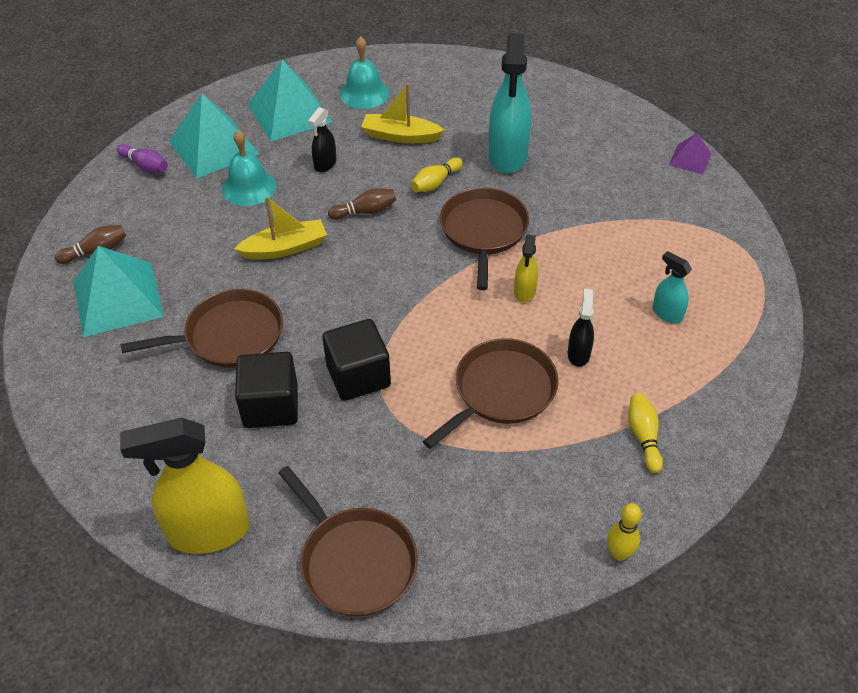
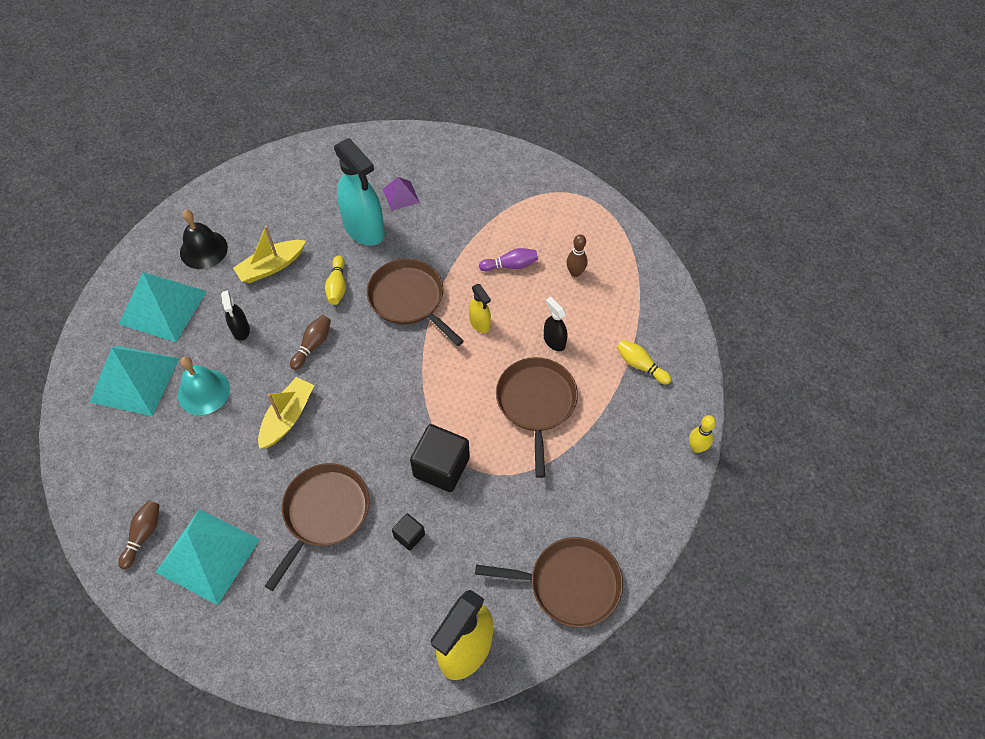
camera: 45 degrees left, 10 degrees up
purple bowling pin [117,144,168,173] -> purple bowling pin moved to [479,248,538,271]
black cube [235,352,298,428] -> black cube [392,514,425,551], size x0.51
turquoise bell [340,36,389,109] -> black bell [180,210,228,269]
turquoise spray bottle [653,251,692,323] -> brown bowling pin [566,234,587,277]
purple pyramid [669,133,712,174] -> purple pyramid moved to [383,177,420,211]

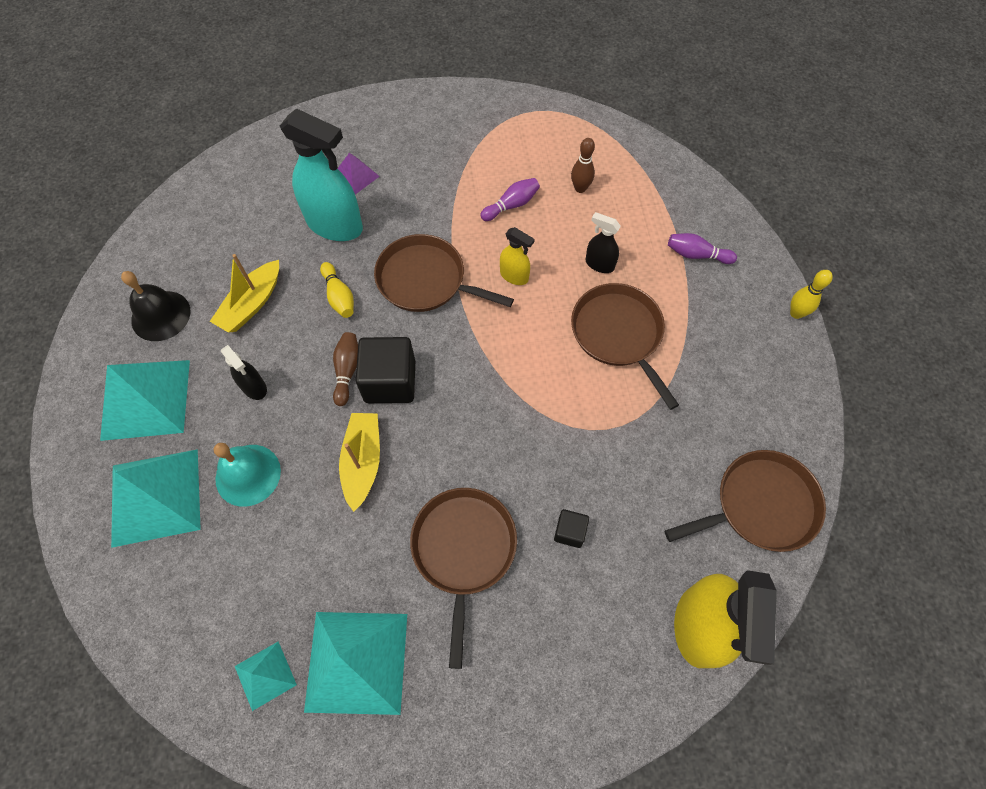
camera: 25 degrees left, 5 degrees up
brown bowling pin [118,500,160,569] -> turquoise pyramid [235,642,297,711]
black cube [410,424,470,492] -> black cube moved to [356,337,415,403]
yellow bowling pin [617,340,672,385] -> purple bowling pin [668,233,737,264]

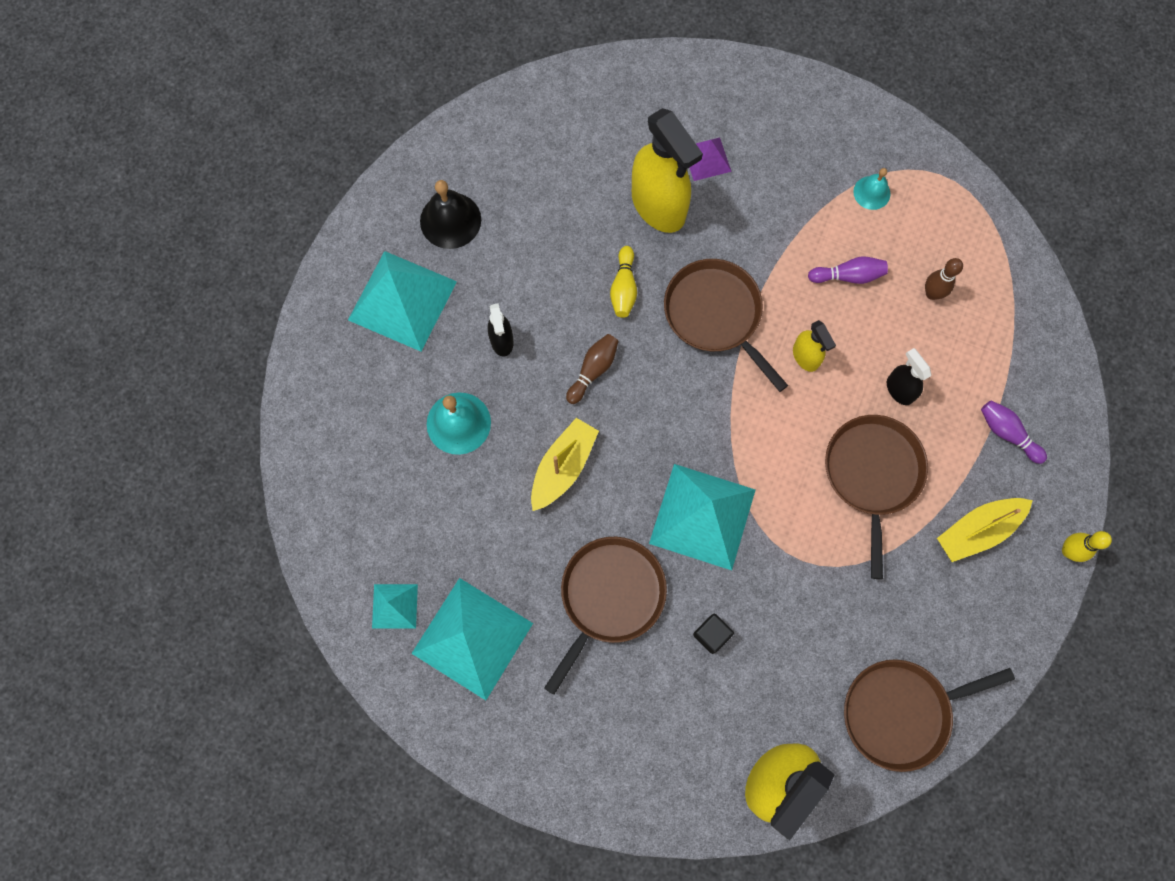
camera: 30 degrees right, 10 degrees up
turquoise pyramid [111,449,201,548] -> turquoise pyramid moved to [649,464,755,570]
yellow boat [210,254,279,333] -> yellow boat moved to [937,498,1033,562]
turquoise spray bottle [280,108,363,241] -> yellow spray bottle [632,108,703,233]
black cube [356,337,415,403] -> none
brown pan [665,450,826,552] -> brown pan turned 150 degrees clockwise [844,659,1015,772]
none -> turquoise bell [853,168,891,210]

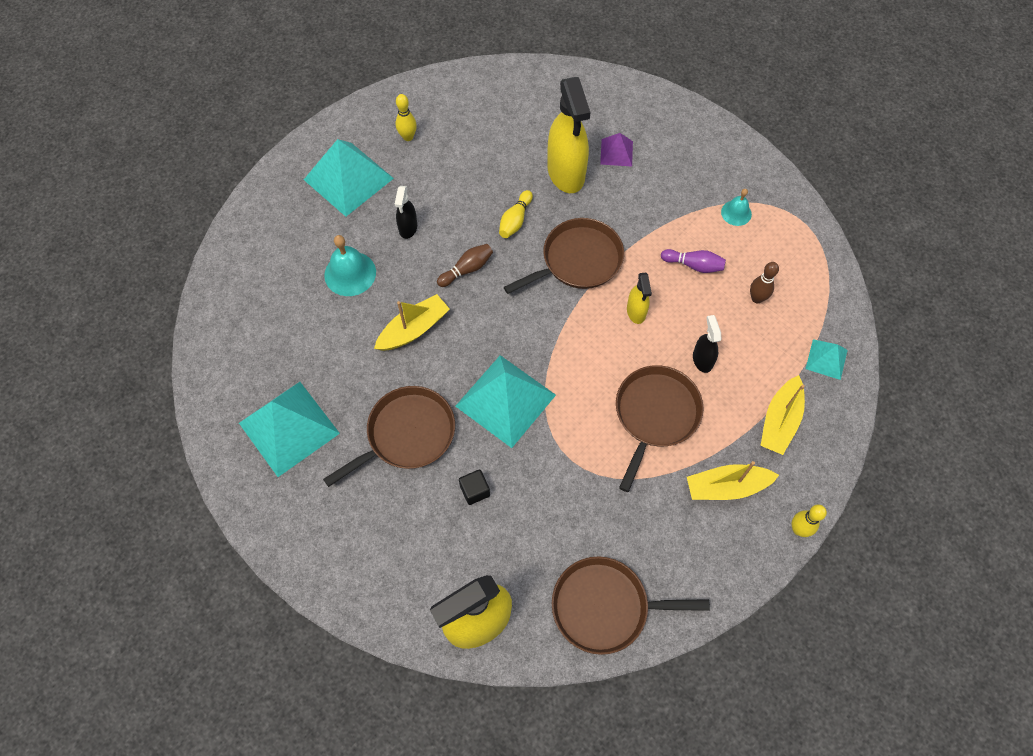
camera: 20 degrees right, 10 degrees down
turquoise pyramid [372,584,418,628] -> turquoise pyramid moved to [806,339,848,380]
black bell [420,180,481,249] -> yellow bowling pin [396,94,417,141]
brown pan [664,259,788,392] -> brown pan turned 75 degrees clockwise [504,218,624,294]
purple bowling pin [981,400,1047,464] -> yellow boat [760,375,805,455]

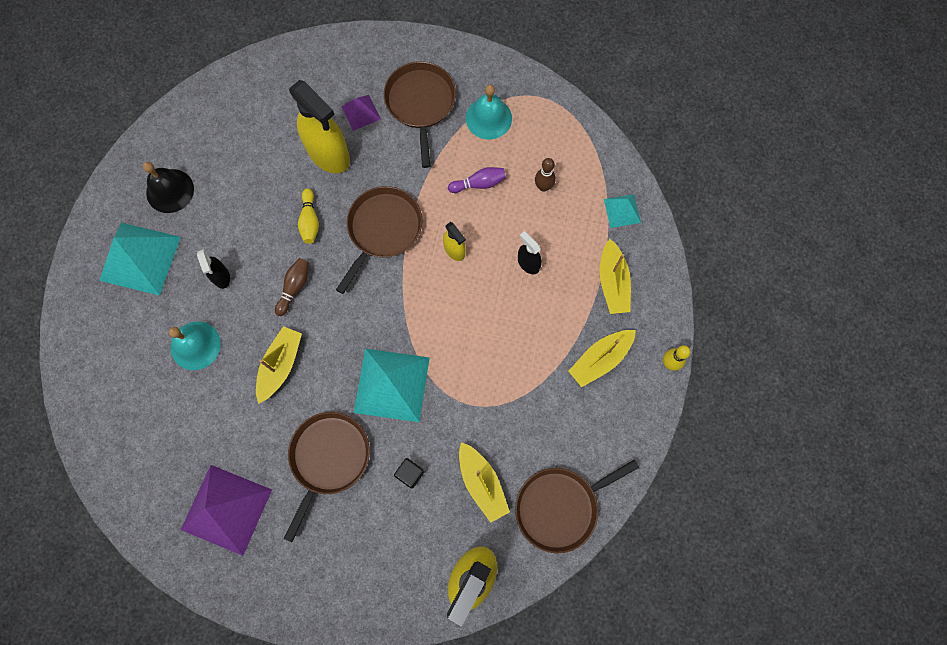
camera: 30 degrees left, 10 degrees up
turquoise pyramid [239,382,340,477] -> purple pyramid [181,465,272,556]
yellow bowling pin [396,94,417,141] -> black bell [143,162,194,213]
brown pan [616,365,704,492] -> brown pan moved to [383,61,456,168]
turquoise bell [721,189,752,226] -> turquoise bell [466,85,512,139], size x1.64
none -> yellow boat [459,442,510,523]

